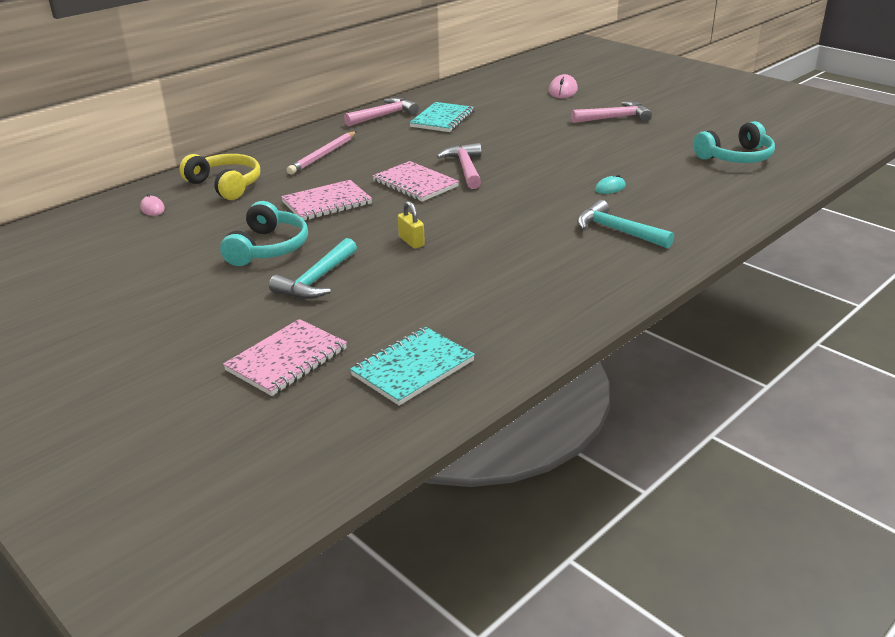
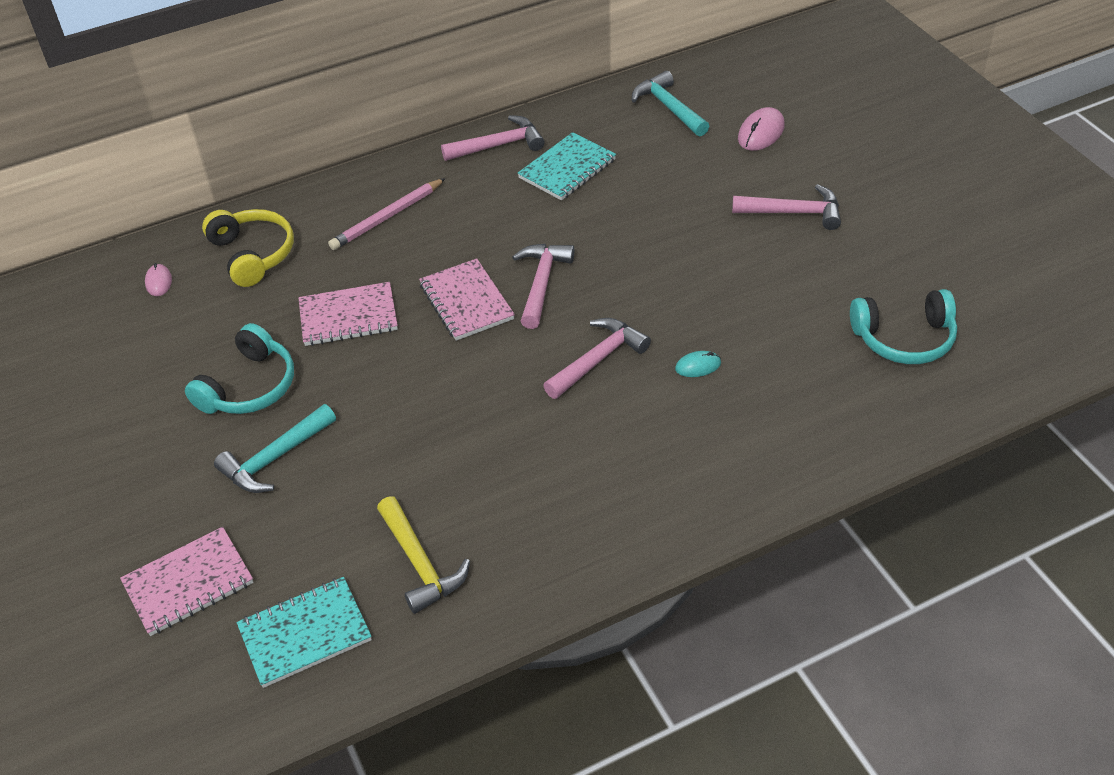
camera: 20 degrees right, 15 degrees up
yellow padlock [398,201,425,249] -> none
turquoise hammer [577,200,674,249] -> turquoise hammer moved to [632,71,709,136]
none -> yellow hammer [377,496,470,614]
none -> pink hammer [543,318,651,399]

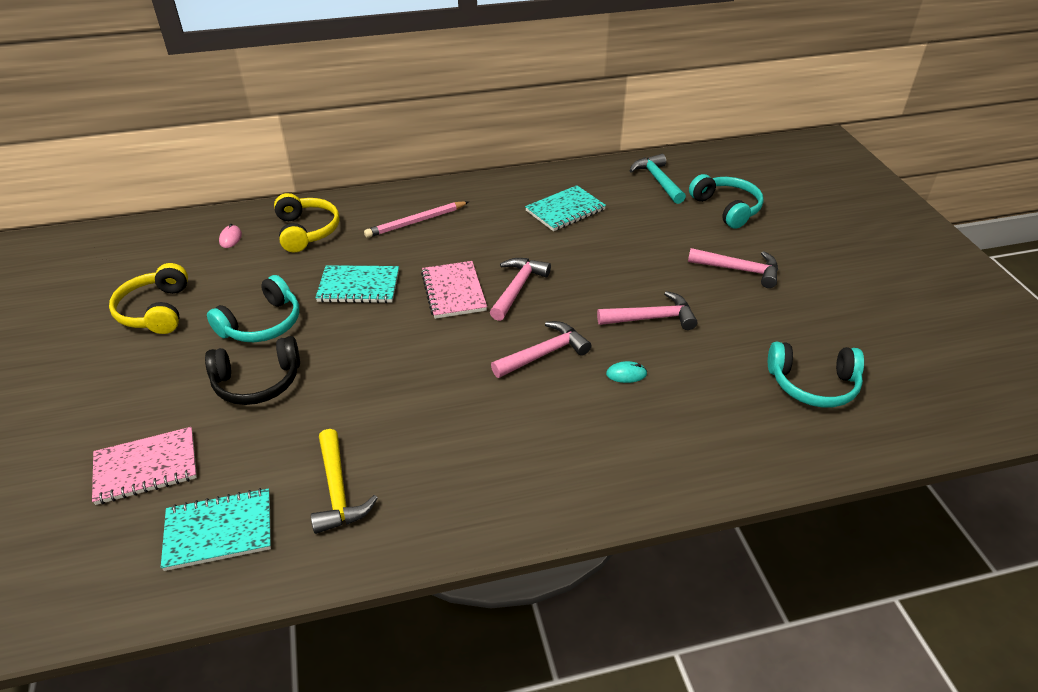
camera: 10 degrees right, 5 degrees down
turquoise hammer [214,404,336,493] -> black headphones [205,336,300,405]
pink notebook [298,282,398,346] -> turquoise notebook [315,265,399,303]
pink hammer [441,115,544,161] -> pink hammer moved to [597,291,697,330]
pink mouse [738,107,785,151] -> turquoise headphones [689,174,764,229]
none -> yellow headphones [109,263,188,334]

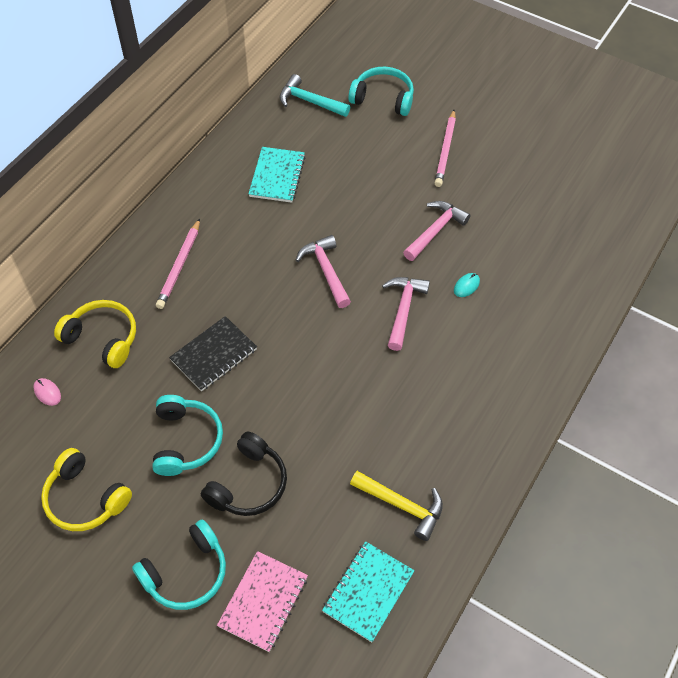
camera: 45 degrees left, 15 degrees up
turquoise notebook [315,265,399,303] -> black notebook [169,316,257,391]
pink notebook [421,261,487,319] -> none
pink hammer [688,248,778,288] -> pink pencil [435,110,456,187]
turquoise headphones [768,342,864,408] -> turquoise headphones moved to [132,519,226,610]

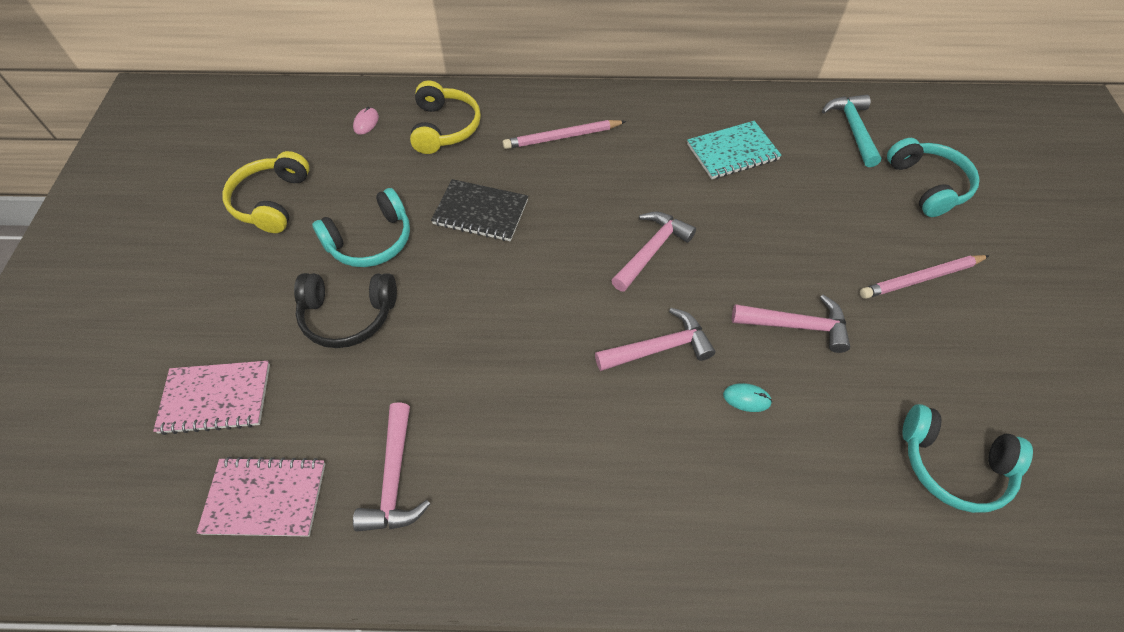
camera: 60 degrees right, 0 degrees up
turquoise headphones [132,519,226,610] -> turquoise headphones moved to [902,404,1033,513]
turquoise notebook [322,541,414,642] -> pink notebook [196,457,325,537]
yellow hammer [350,471,443,541] -> pink hammer [353,403,430,532]

